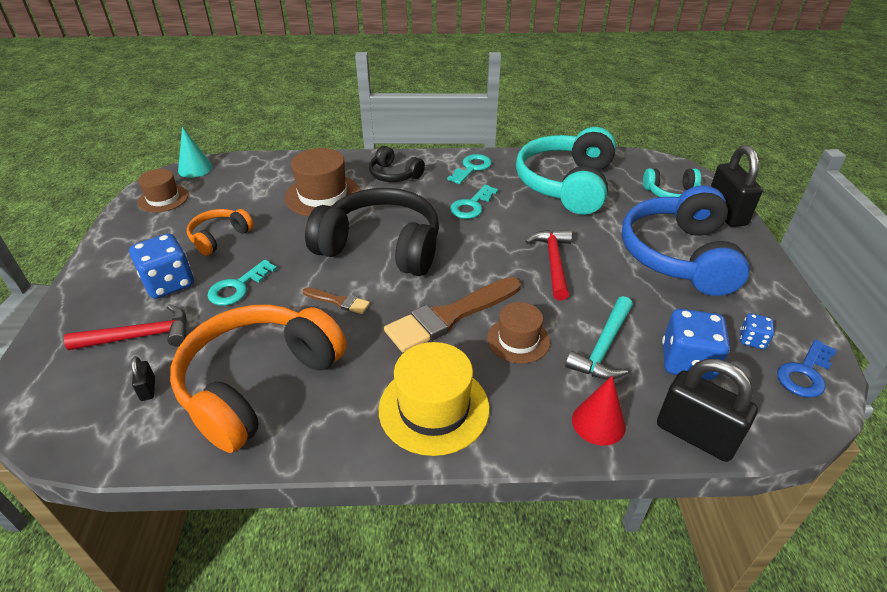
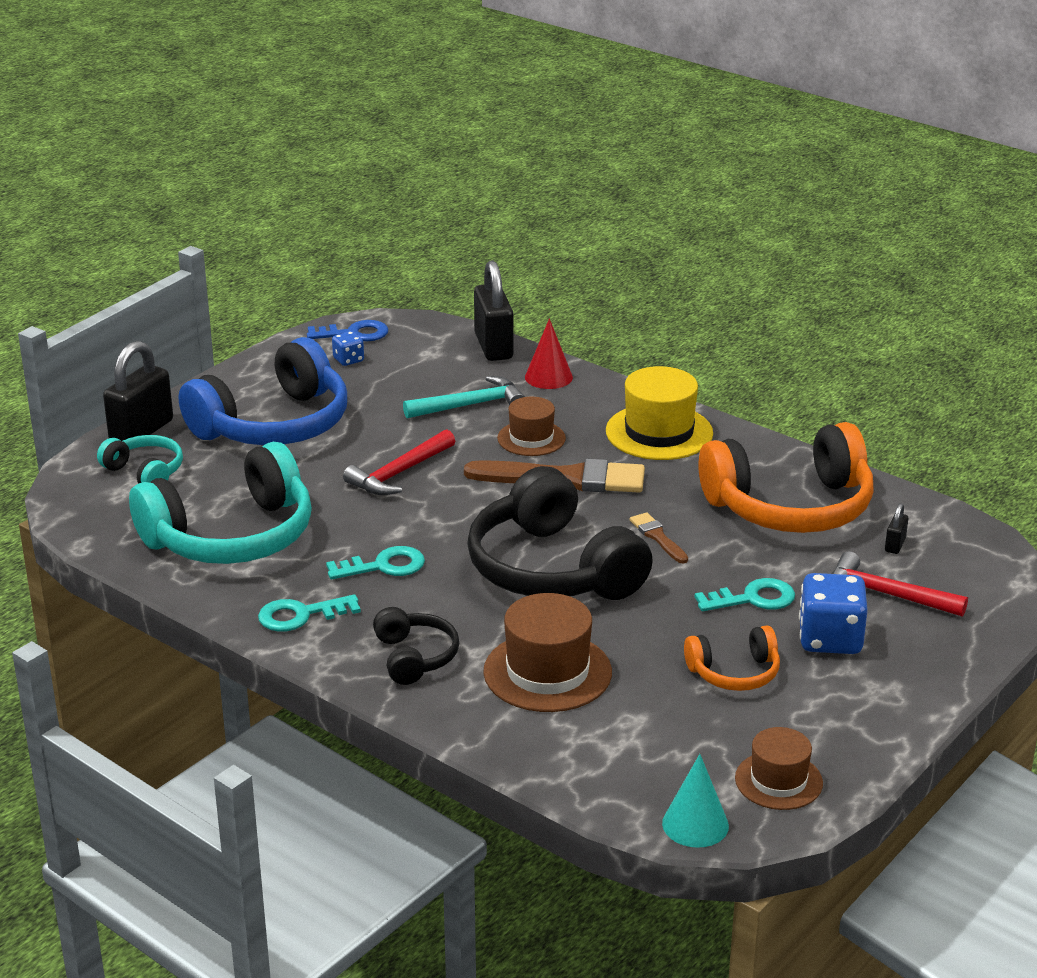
camera: 140 degrees left, 10 degrees down
blue dice [662,309,730,380] -> none

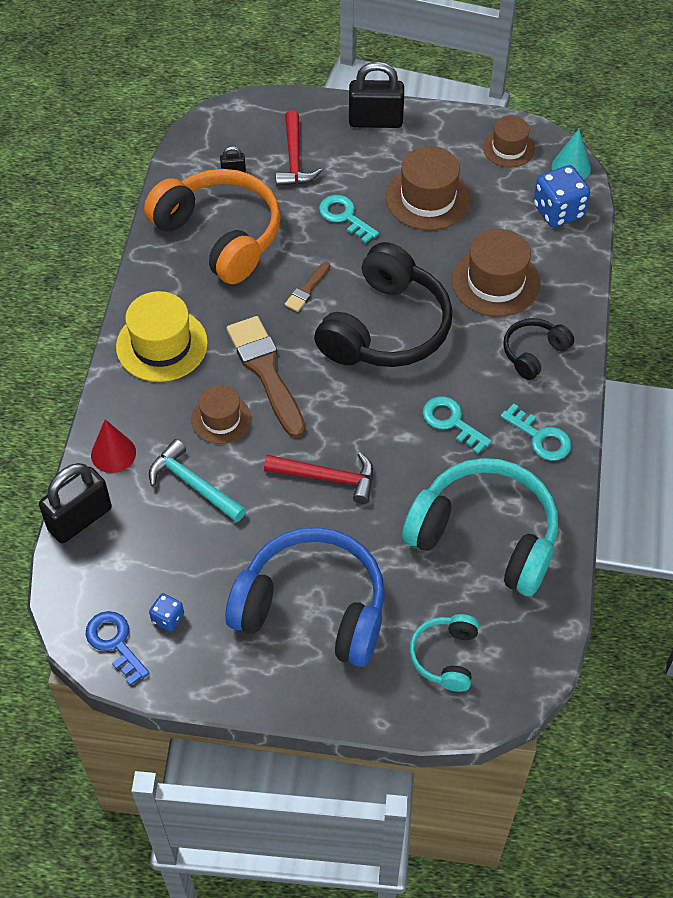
camera: 120 degrees left, 25 degrees up
black padlock [103,341,173,441] -> black padlock moved to [349,62,404,128]
orange headphones [684,626,780,691] -> brown hat [386,146,471,230]
blue dice [799,573,868,654] -> blue dice moved to [533,165,590,227]

